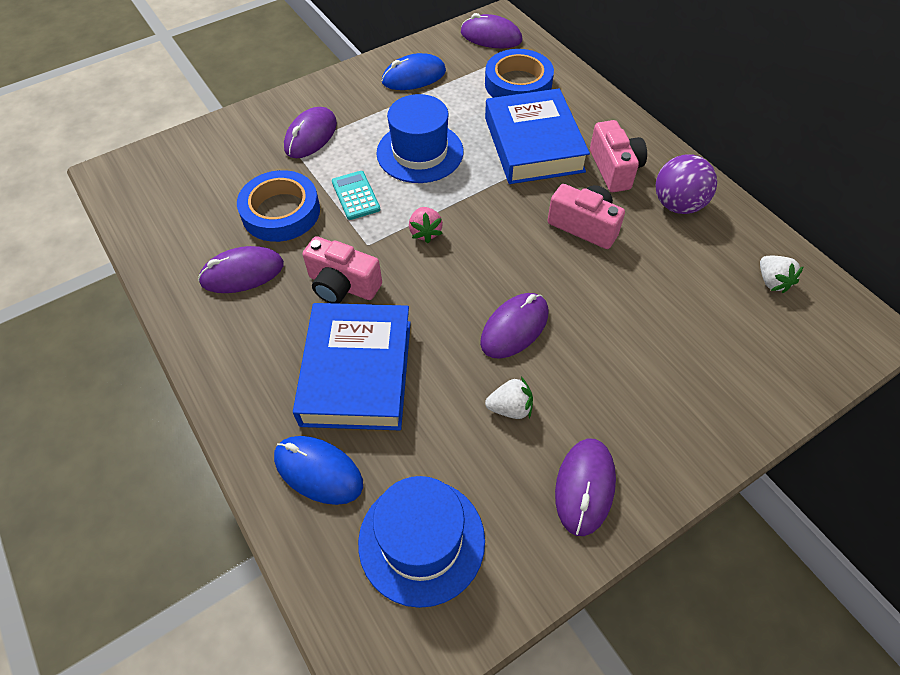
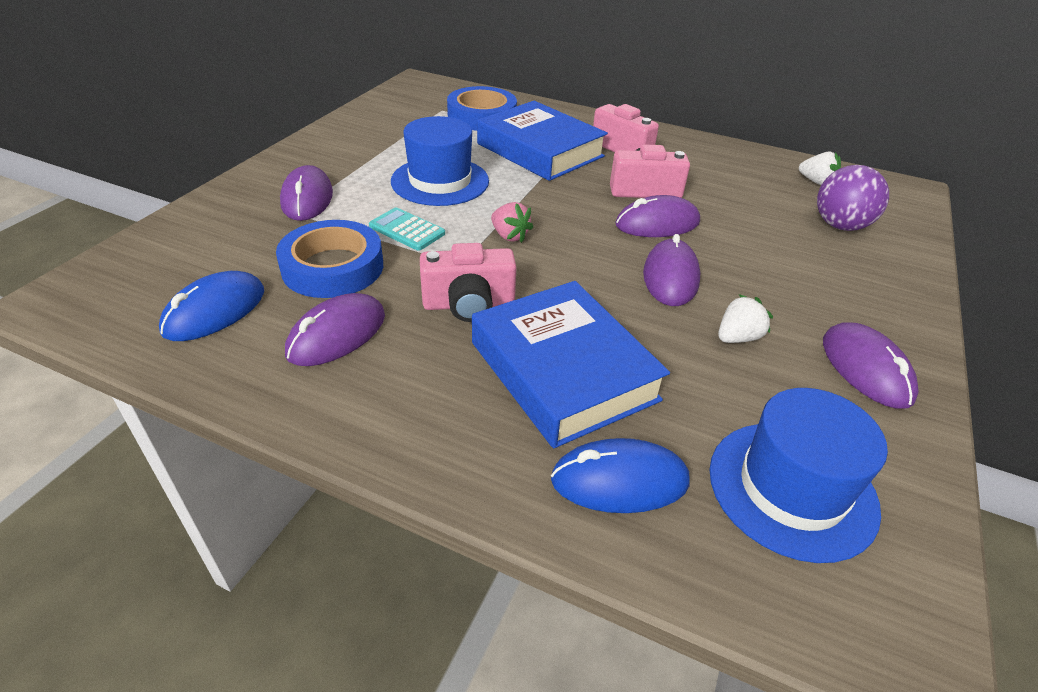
camera: 35 degrees left, 15 degrees down
blue mouse [382,53,446,90] -> blue mouse moved to [159,271,264,341]
purple mouse [461,13,522,48] -> purple mouse moved to [615,195,700,237]
purple ball [656,155,717,214] -> purple ball moved to [817,165,889,231]

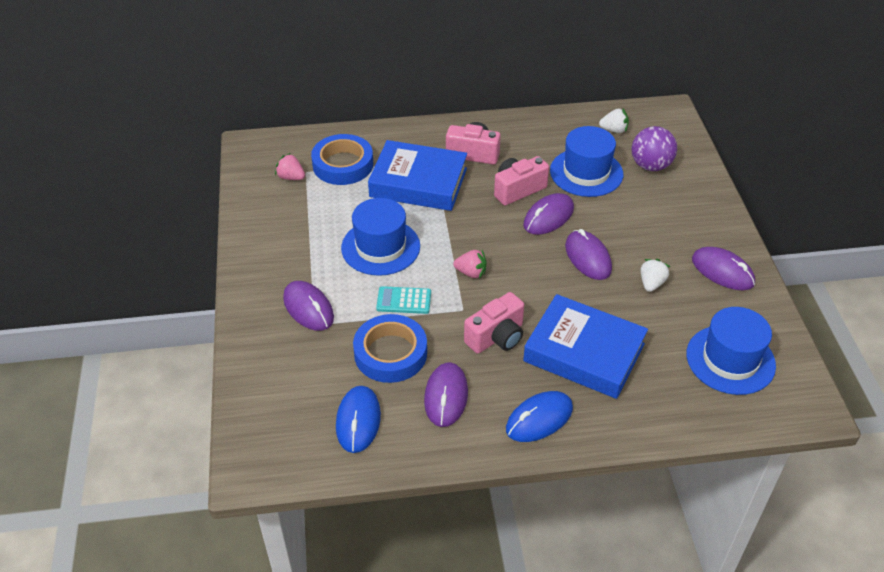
camera: 30 degrees left, 5 degrees up
blue mouse [551,438,689,513] -> blue mouse moved to [506,391,573,442]
none -> pink strawberry [275,153,305,180]
none -> blue hat [550,126,623,197]

